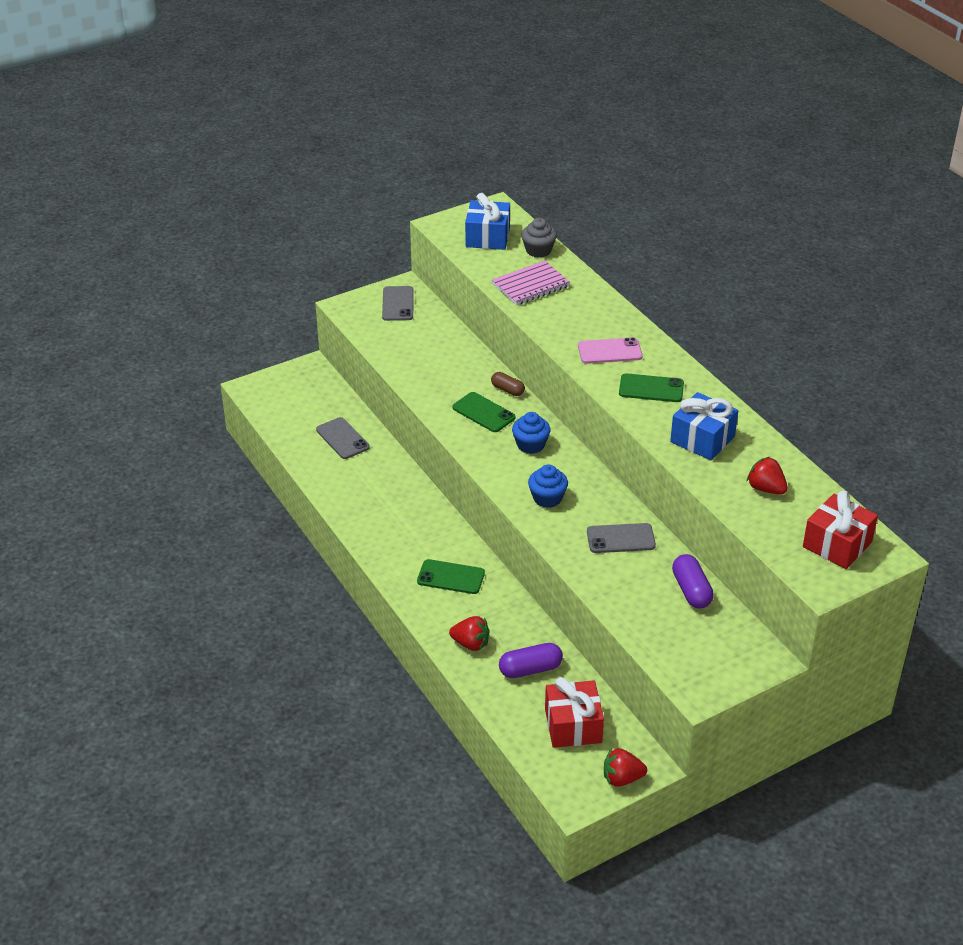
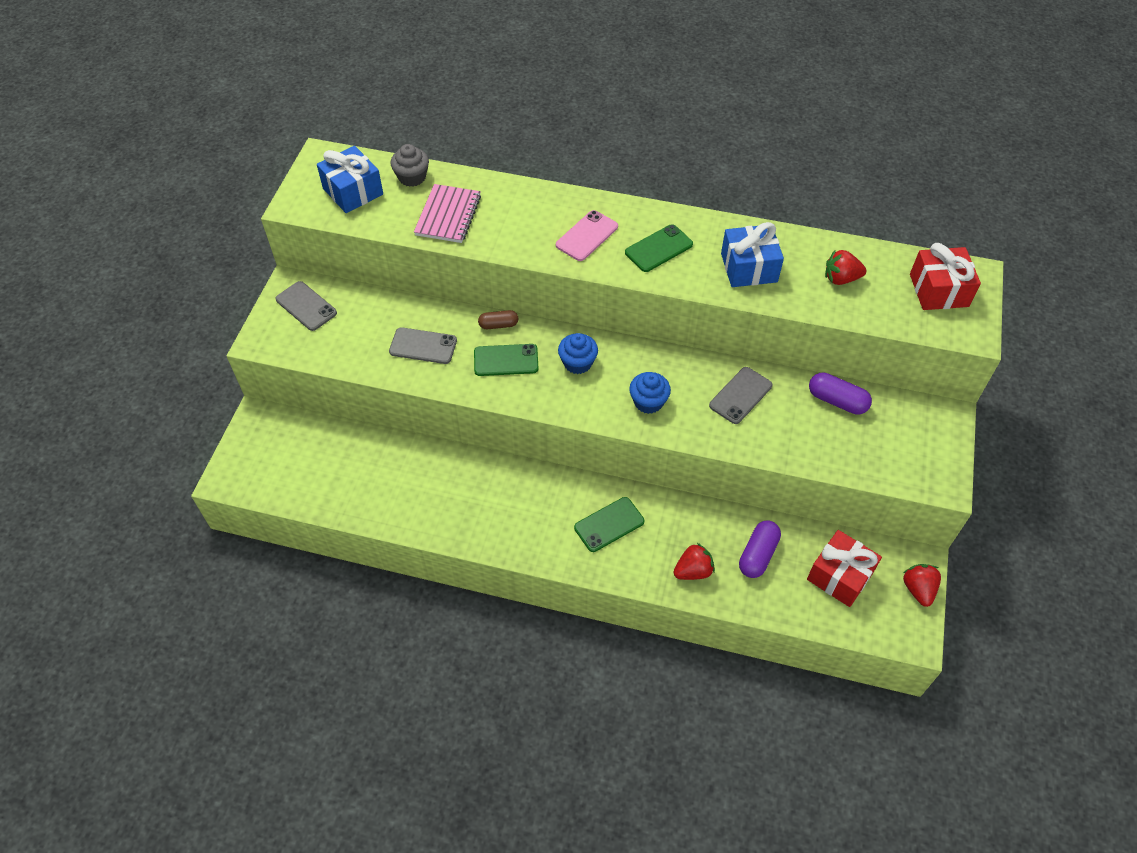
camera: 45 degrees left, 15 degrees up
grey phone [316,417,369,459] -> grey phone moved to [389,327,457,364]
red strawberry [604,748,647,787] -> red strawberry turned 135 degrees clockwise [903,564,941,607]

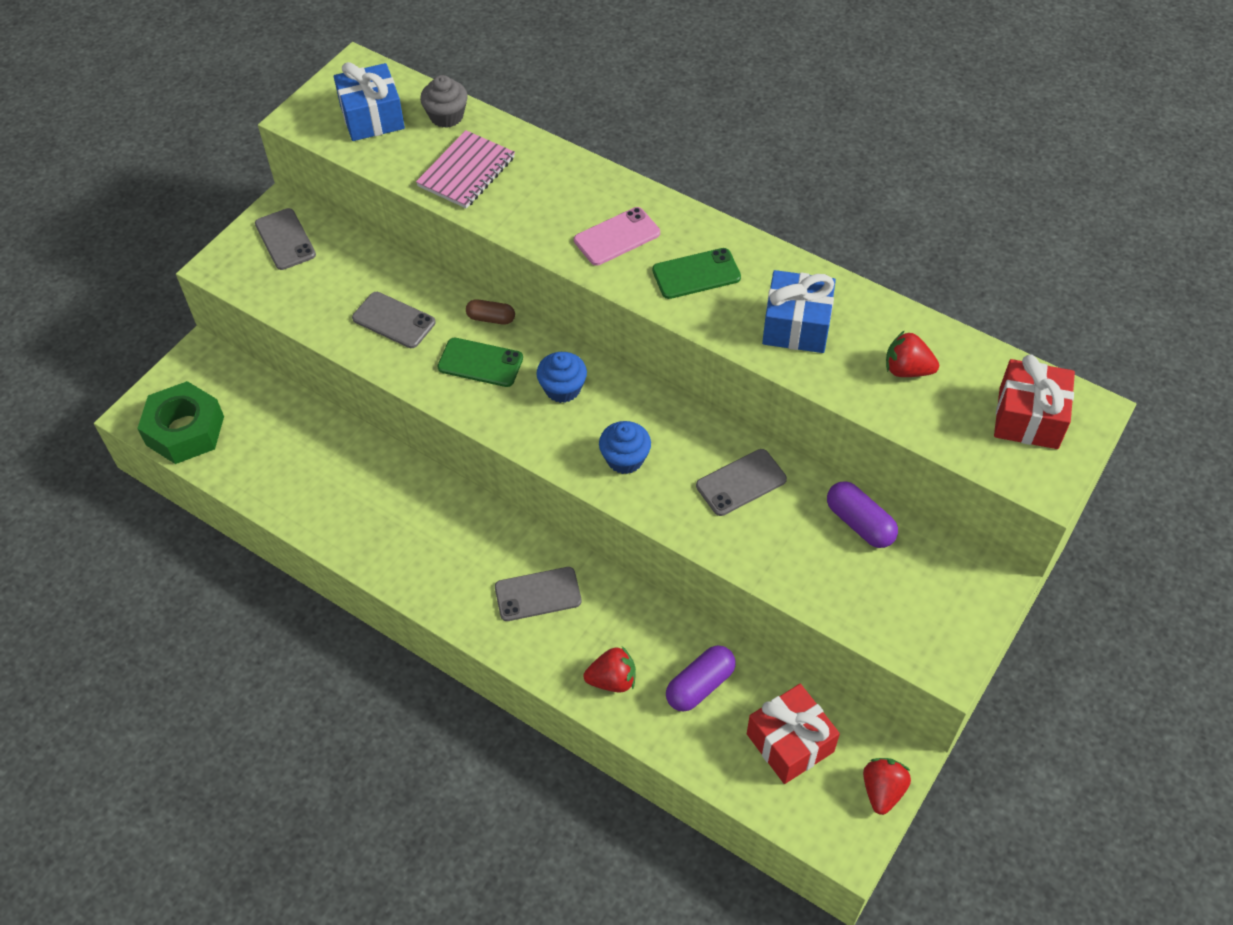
camera: 20 degrees right, 0 degrees up
green phone [574,497,644,552] -> grey phone [495,567,582,621]
none -> green nut [137,381,224,464]

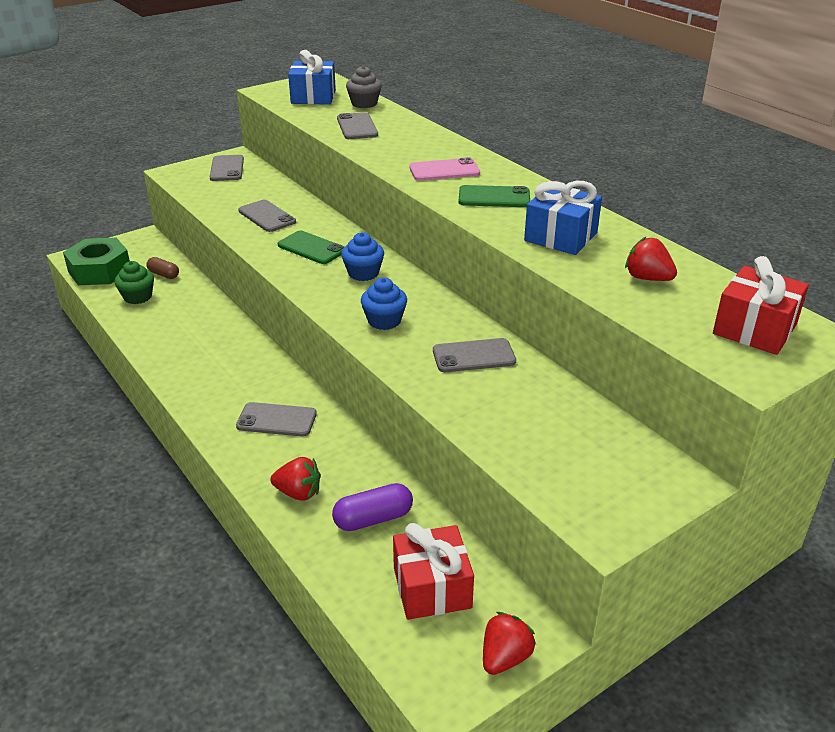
camera: 20 degrees right, 20 degrees down
pink notebook [416,130,515,209] -> grey phone [337,112,378,139]
brown capsule [466,299,515,325] -> brown capsule moved to [146,257,179,279]
purple capsule [827,481,898,548] -> none
none -> green cupcake [114,261,154,304]

